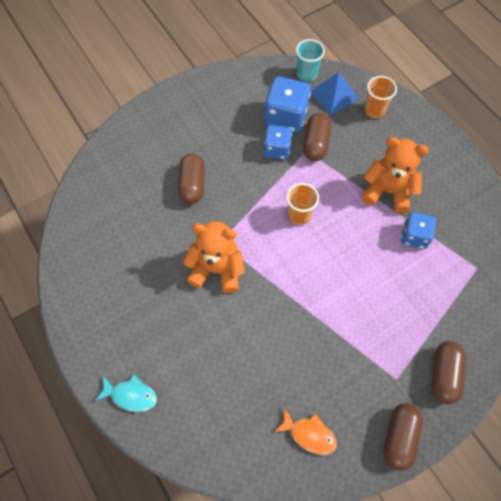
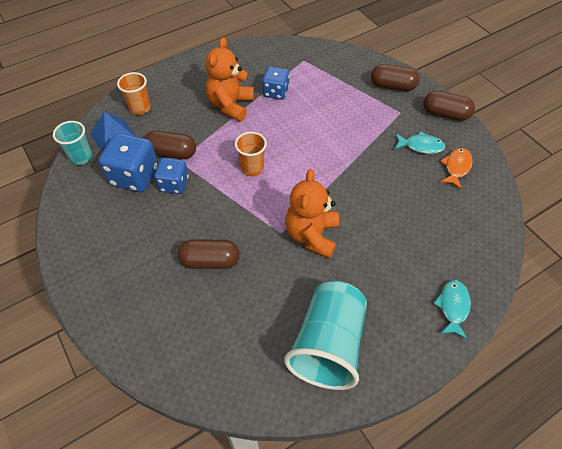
camera: 90 degrees left, 10 degrees down
none -> turquoise cup [284,281,367,390]
none -> turquoise fish [394,131,445,154]

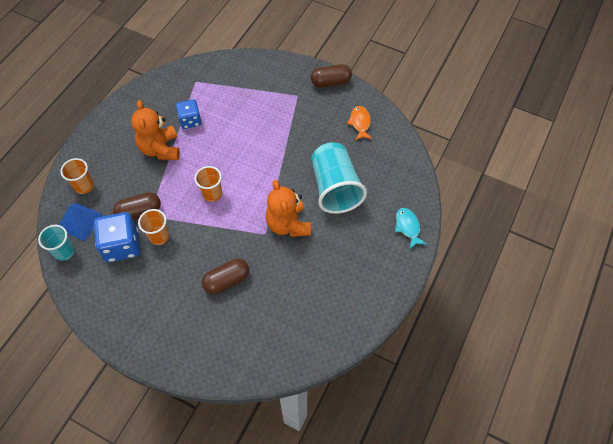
camera: 30 degrees left, 5 degrees up
blue dice [154,158,189,194] -> orange cup [138,209,169,245]
turquoise cup [284,281,367,390] -> turquoise cup moved to [311,142,367,214]
brown capsule [371,64,420,91] -> none
turquoise fish [394,131,445,154] -> none

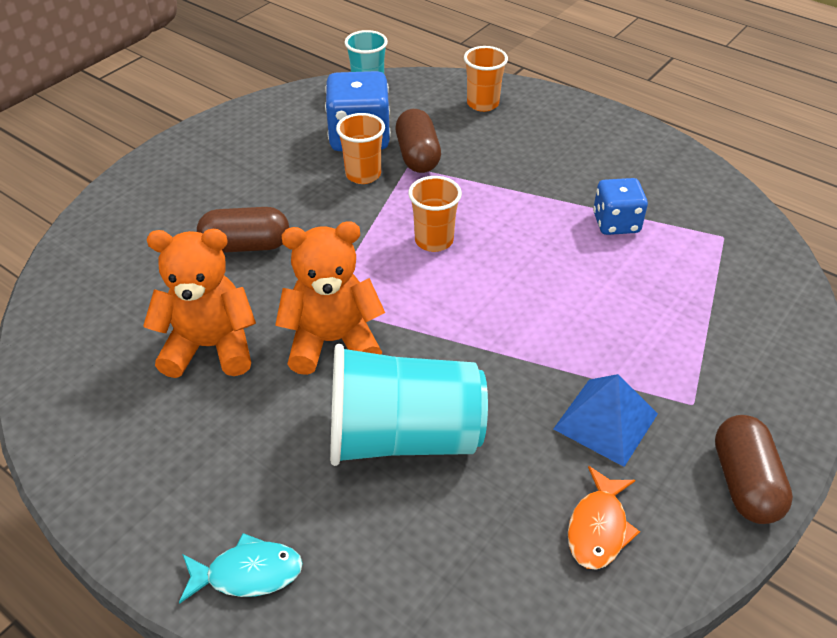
camera: 100 degrees right, 15 degrees down
blue pyramid [59,202,104,241] -> blue pyramid moved to [553,374,658,467]
orange teddy bear [131,100,180,160] -> orange teddy bear moved to [143,229,256,378]
brown capsule [202,259,249,294] -> brown capsule turned 75 degrees counterclockwise [197,207,289,253]
orange fish [347,106,372,140] -> orange fish turned 105 degrees clockwise [568,466,640,570]

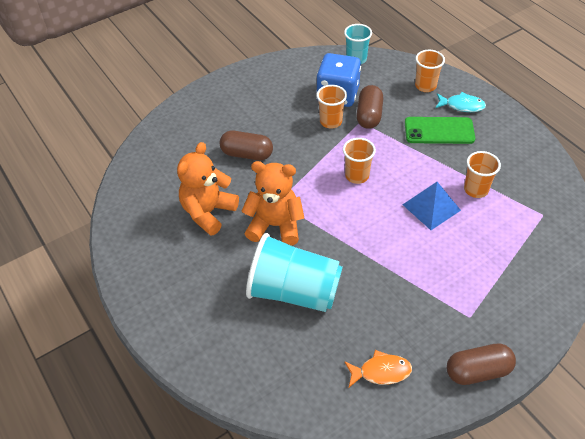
camera: 20 degrees right, 5 degrees up
orange teddy bear [143,229,256,378] -> orange teddy bear turned 75 degrees counterclockwise [177,142,239,236]
turquoise fish [179,533,303,604] -> turquoise fish moved to [435,92,486,112]
blue pyramid [553,374,658,467] -> blue pyramid moved to [402,182,461,230]
orange fish [568,466,640,570] -> orange fish turned 135 degrees counterclockwise [344,350,412,387]
blue dice [593,178,648,235] -> orange cup [464,151,501,198]
brown capsule [715,415,793,524] -> brown capsule turned 60 degrees clockwise [447,343,516,385]
none -> green phone [405,117,475,144]

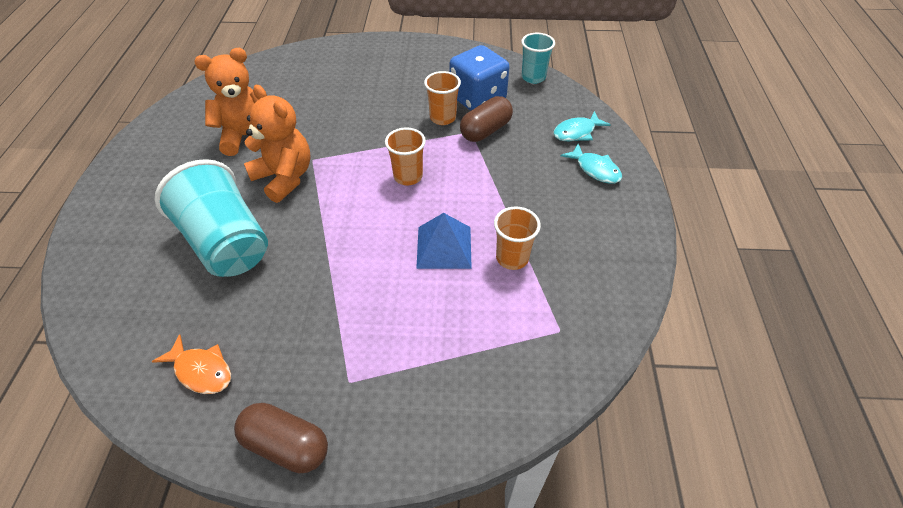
camera: 35 degrees right, 0 degrees up
brown capsule [219,131,273,160] -> none
green phone [405,117,475,144] -> none
orange cup [415,50,445,92] -> turquoise fish [553,111,611,141]

